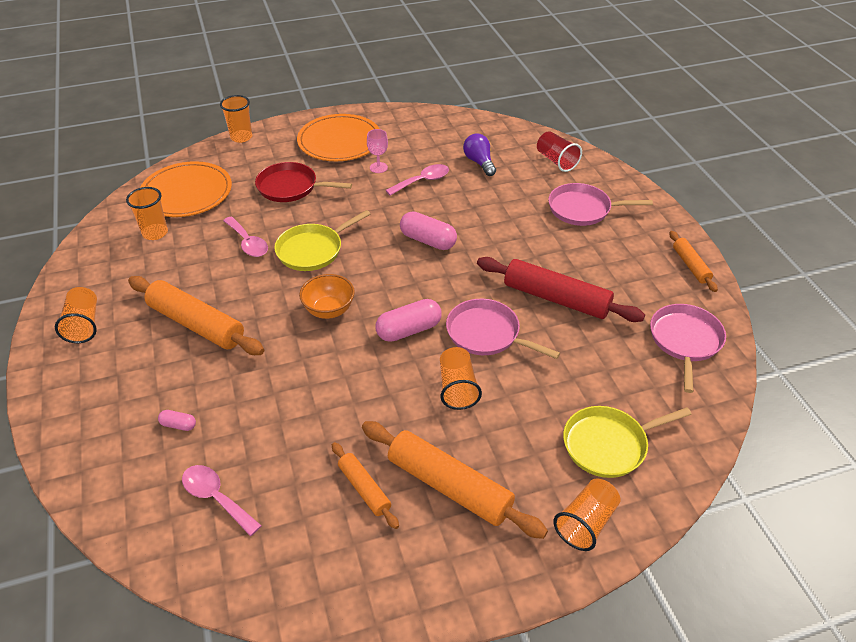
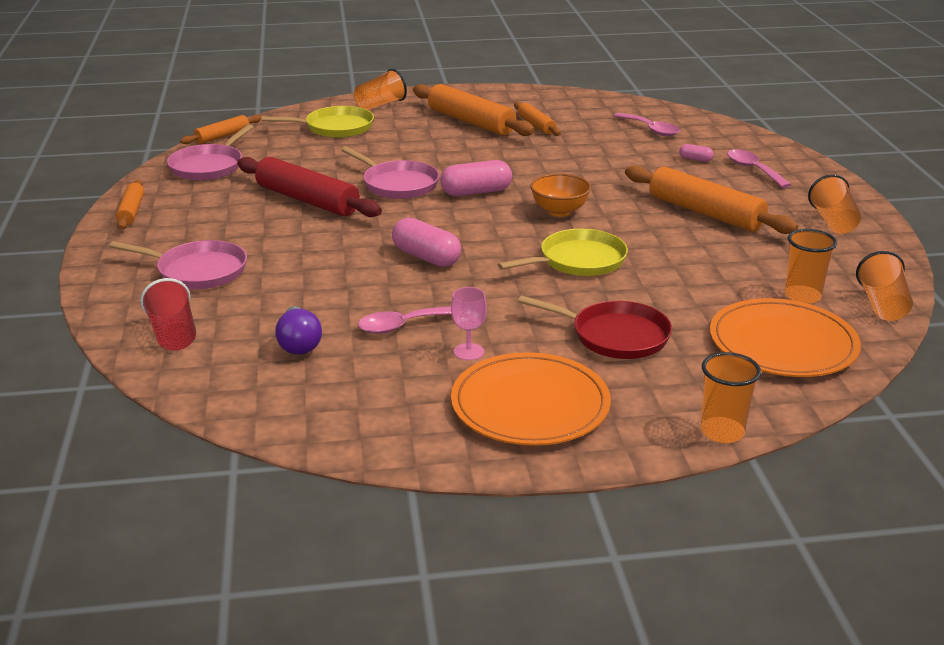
camera: 170 degrees left, 15 degrees down
pink spoon [223,216,268,257] -> pink spoon moved to [727,149,791,188]
orange cup [440,347,482,410] -> orange cup moved to [856,251,913,321]
none -> orange rolling pin [180,115,261,144]

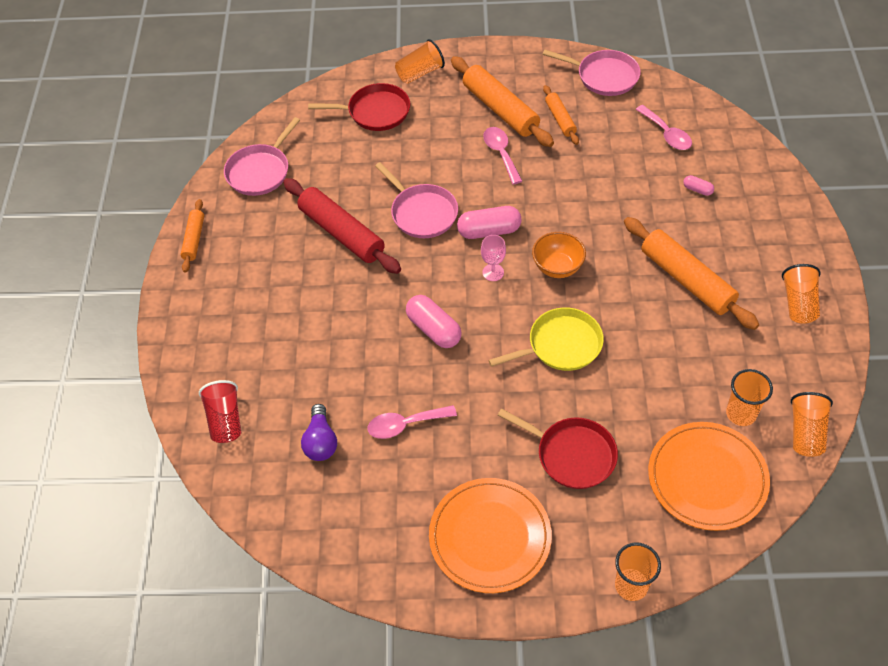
camera: 10 degrees right, 25 degrees up
pink pan [109,240,247,289] -> pink pan moved to [543,50,641,96]
orange rolling pin [180,115,261,144] -> none
yellow pan [262,106,374,138] -> red pan [308,83,410,131]
pink goblet [451,287,487,360] -> pink goblet moved to [481,235,506,281]
pink spoon [727,149,791,188] -> pink spoon moved to [483,127,522,185]

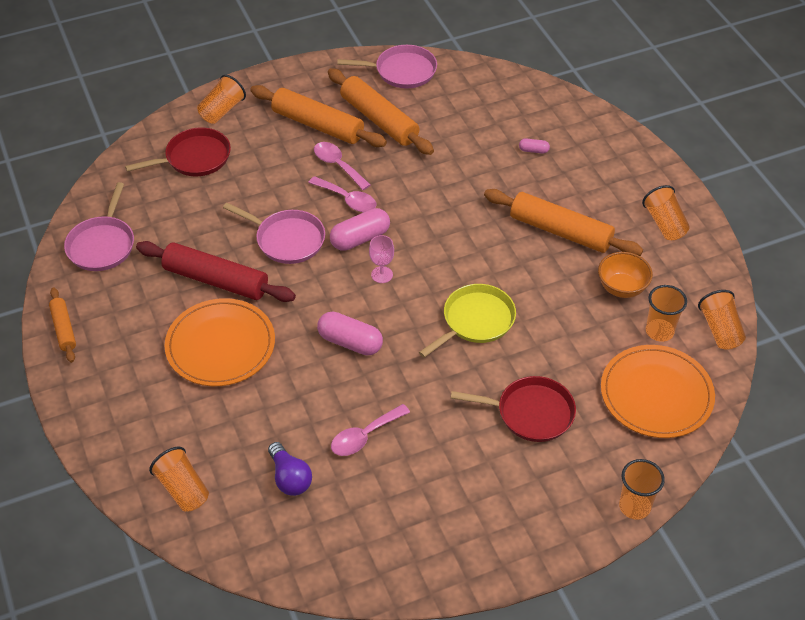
camera: 25 degrees left, 5 degrees down
red cup [199,380,241,443] -> orange cup [149,446,209,511]
orange plate [429,478,552,593] -> orange plate moved to [164,298,275,386]
orange bowl [532,232,586,278] -> orange bowl moved to [598,252,653,298]
orange rolling pin [543,85,579,145] -> orange rolling pin [328,68,434,155], size x1.84
pink spoon [635,105,692,150] -> pink spoon moved to [308,176,376,212]

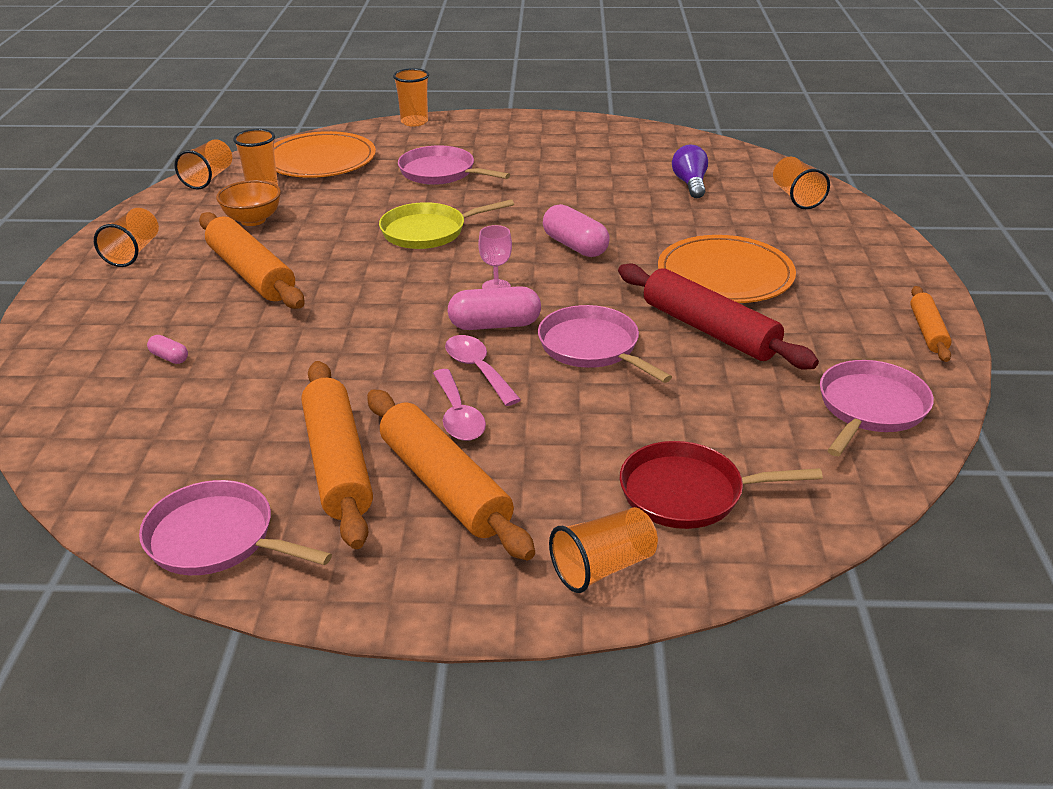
camera: 155 degrees left, 15 degrees down
pink spoon [331,404,410,456] -> none
red pan [451,376,576,442] -> pink pan [398,145,510,185]

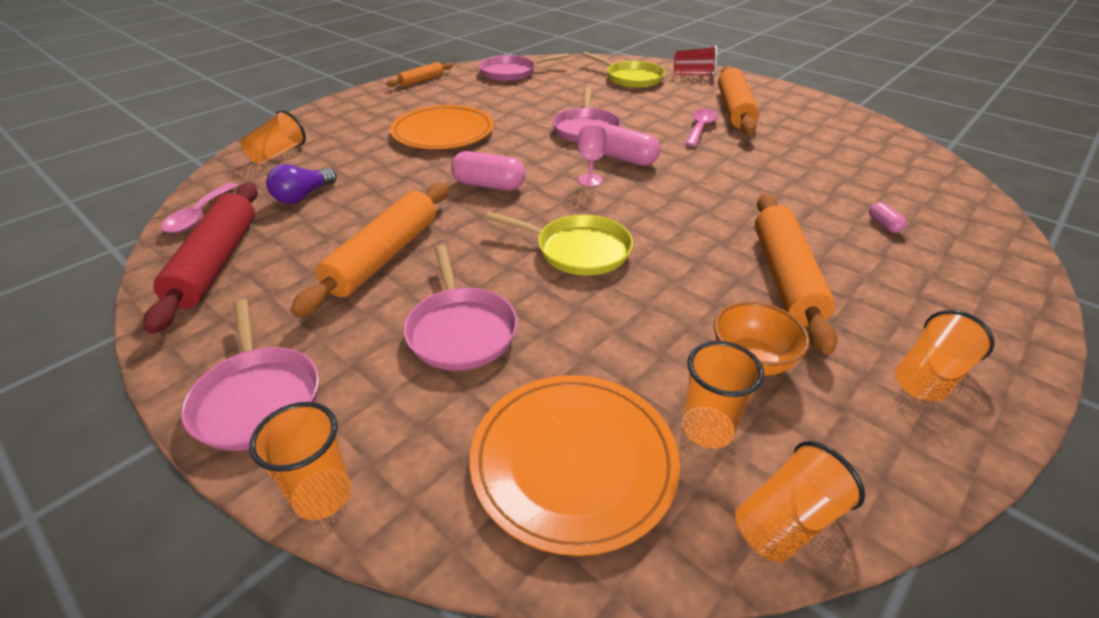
camera: 140 degrees left, 5 degrees up
pink pan [139,480,332,575] -> pink pan moved to [181,299,319,451]
orange rolling pin [302,361,373,549] -> orange rolling pin moved to [290,182,449,317]
pink spoon [445,335,521,406] -> pink spoon moved to [161,183,238,233]
pink capsule [543,204,610,257] -> pink capsule turned 75 degrees counterclockwise [451,151,526,190]
orange cup [549,507,658,593] -> red cup [674,45,717,77]
red rolling pin [618,263,819,369] -> red rolling pin moved to [144,183,258,334]
red pan [620,441,823,529] -> yellow pan [582,52,665,88]

